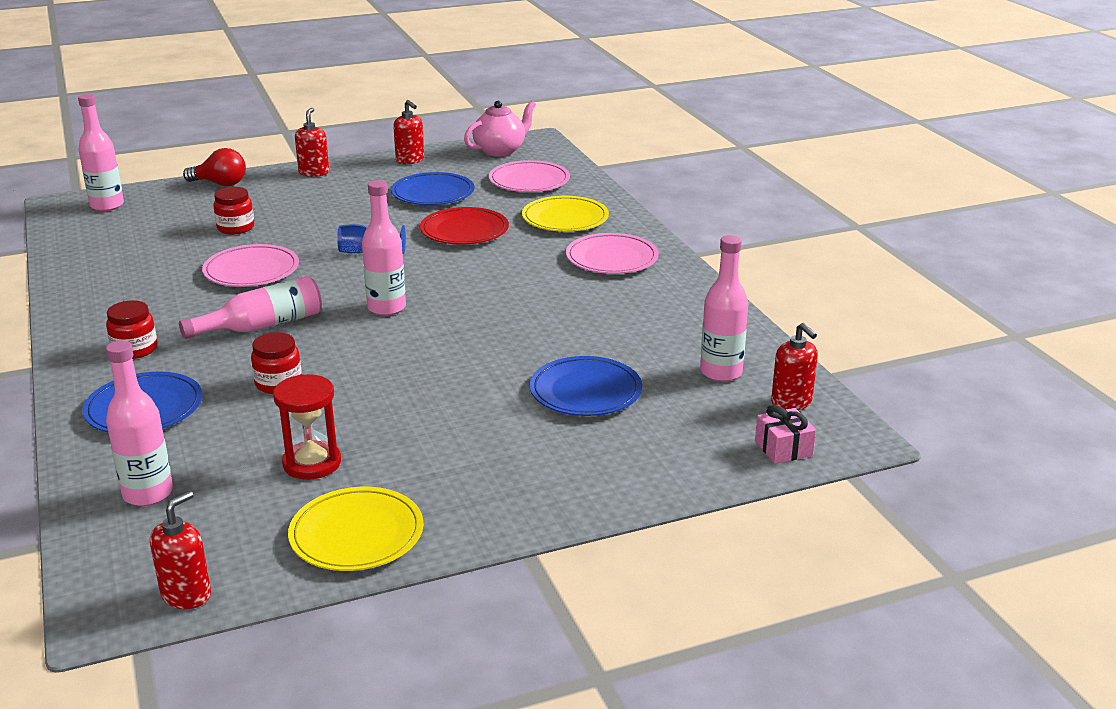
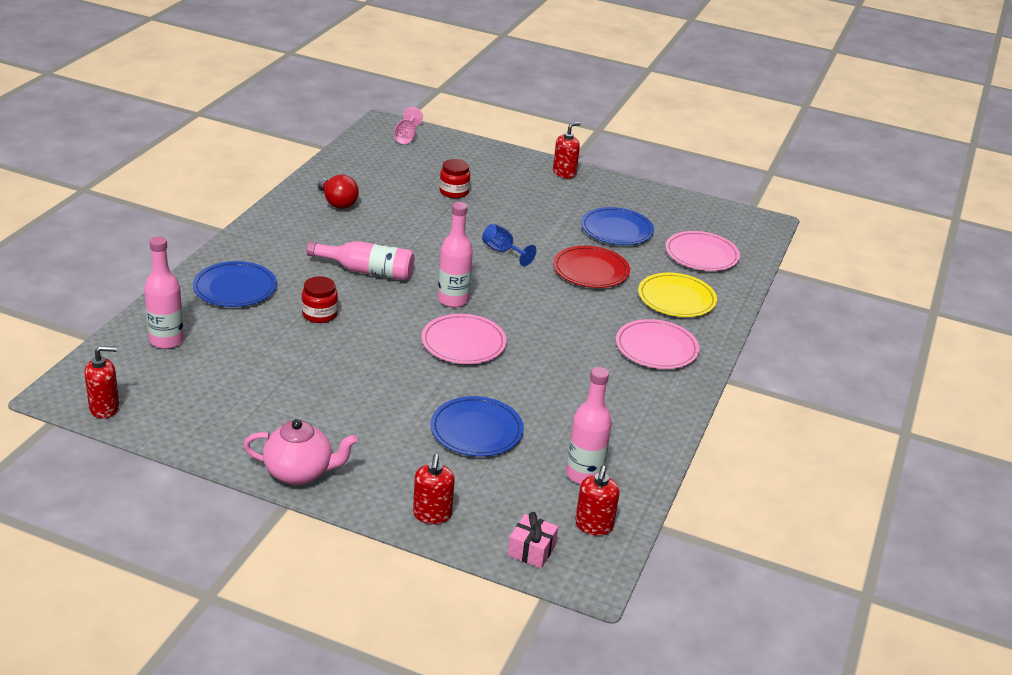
camera: 40 degrees right, 5 degrees up
pink bottle [78,94,124,211] -> pink goblet [394,107,423,144]
red jar [106,300,157,359] -> none
red light bulb [183,148,246,186] -> red light bulb moved to [318,175,359,209]
pink plate [202,244,299,287] -> pink plate moved to [421,314,507,364]
red hourglass [273,374,341,480] -> none
yellow plate [288,487,423,571] -> none
red soap dispenser [393,100,424,164] -> red soap dispenser moved to [413,454,455,524]
pink teapot [464,101,536,157] -> pink teapot moved to [243,419,358,485]

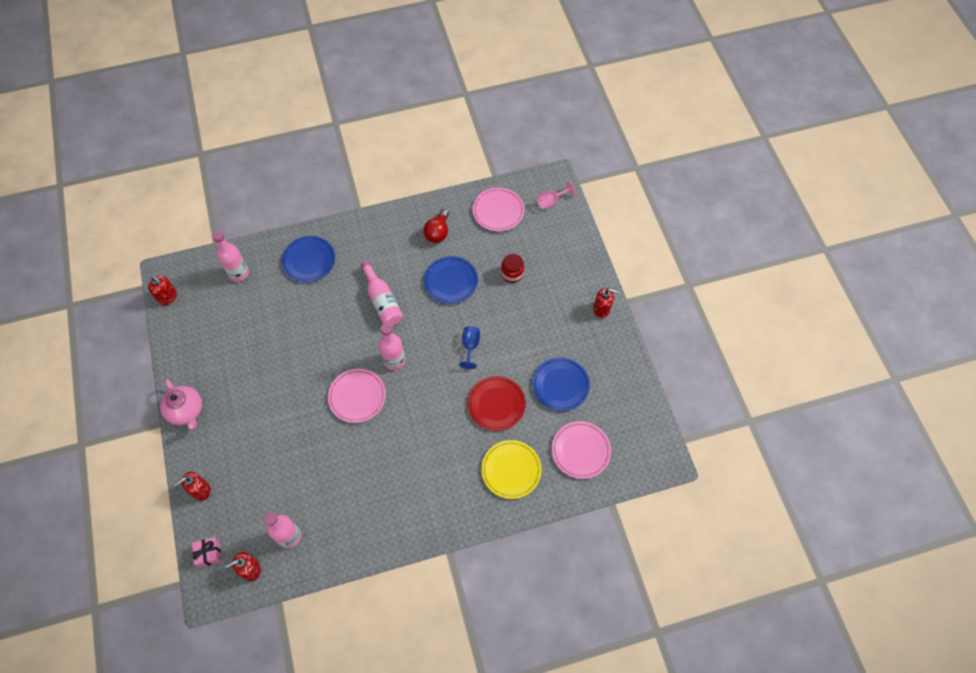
camera: 55 degrees right, 30 degrees up
red jar [302,276,338,323] -> none
blue plate [430,396,524,457] -> blue plate moved to [424,256,478,304]
pink plate [616,319,699,369] -> pink plate moved to [472,187,524,231]

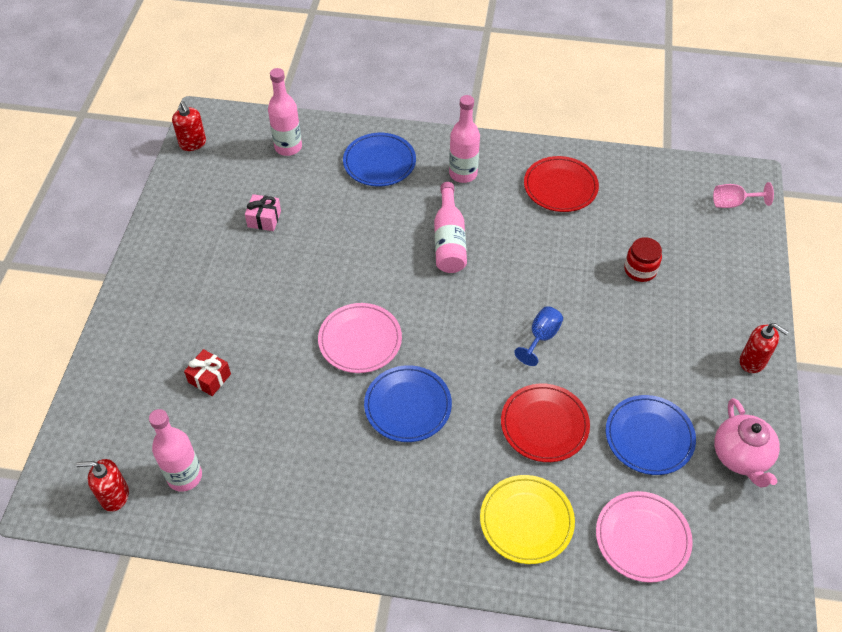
camera: 25 degrees right, 10 degrees down
pink teapot [160,379,202,430] -> pink teapot moved to [714,398,780,488]
red soap dispenser [174,472,211,501] -> none
pink gift [192,537,222,568] -> pink gift moved to [245,194,281,231]
pink bottle [379,324,405,370] -> pink bottle moved to [449,95,480,183]
red light bulb [424,209,449,243] -> red plate [524,156,599,212]
blue plate [424,256,478,304] -> blue plate moved to [364,365,452,442]
pink plate [472,187,524,231] -> none
none -> red gift [184,349,231,396]

